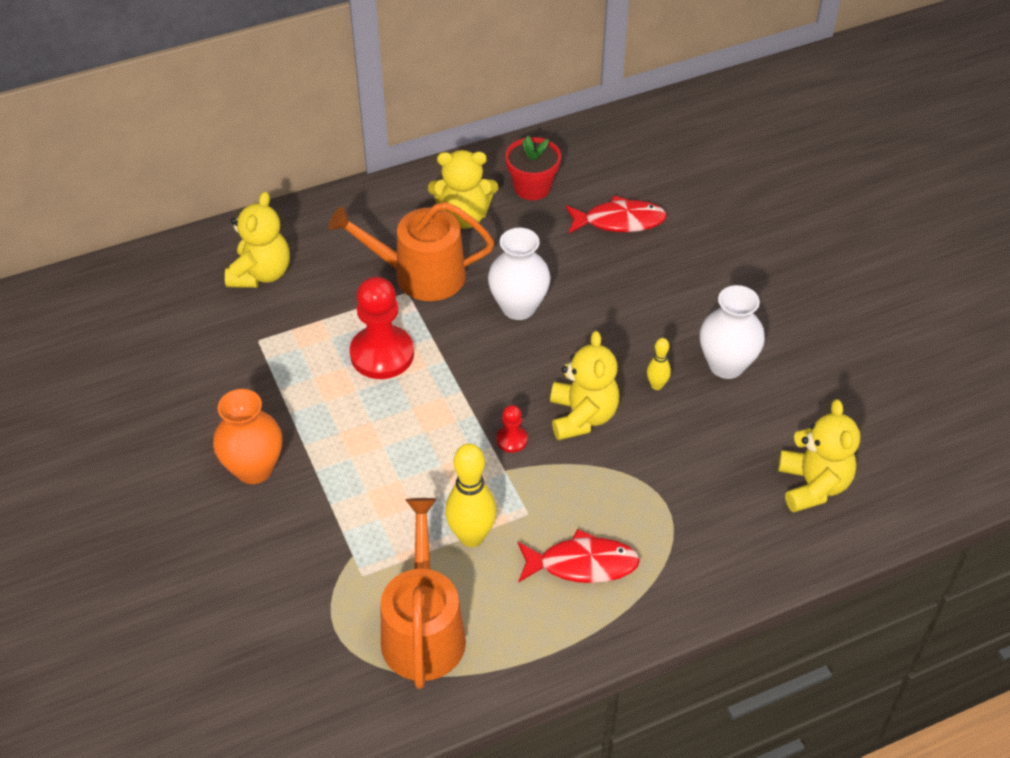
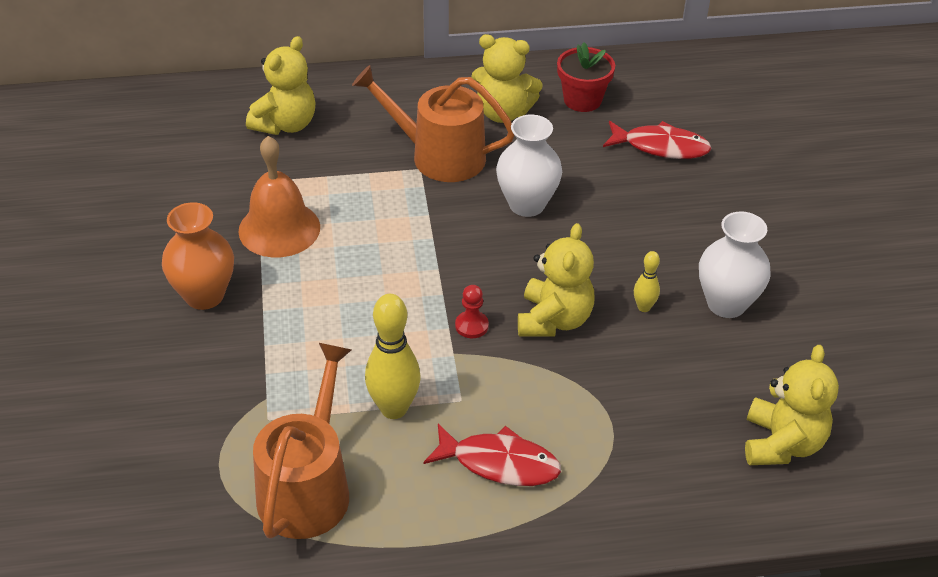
camera: 15 degrees right, 5 degrees down
red pawn [350,277,414,379] -> none
none -> orange bell [238,136,320,257]

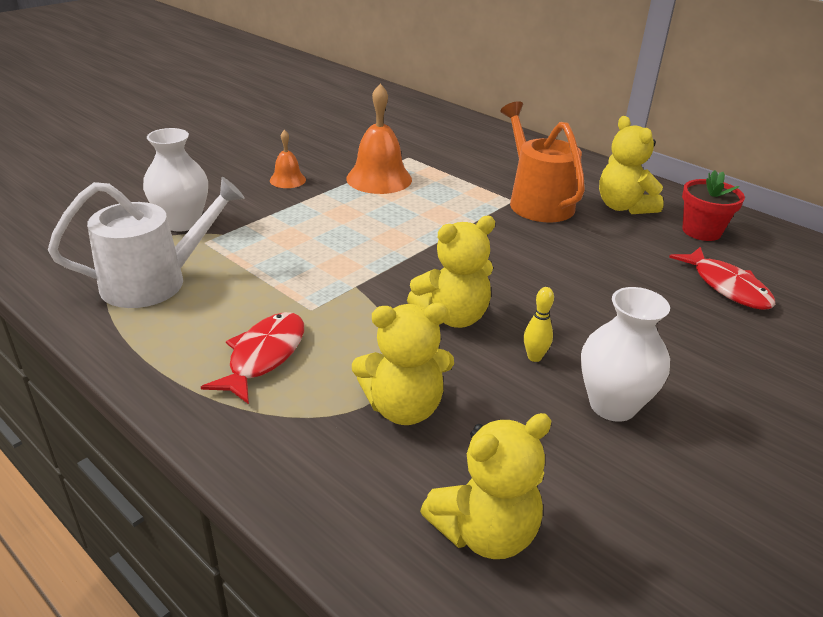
camera: 50 degrees right, 10 degrees down
orange vase [162,202,234,310] -> orange bell [270,130,306,188]
yellow teddy bear [246,36,315,135] -> yellow teddy bear moved to [352,303,454,425]
orange watering can [253,343,352,539] -> white watering can [48,177,245,308]
yellow bowling pin [365,294,421,419] -> none
red fish [423,424,561,486] -> red fish turned 135 degrees counterclockwise [201,312,304,404]
red pawn [455,285,489,338] -> none
white vase [496,115,562,217] -> white vase moved to [143,128,208,231]

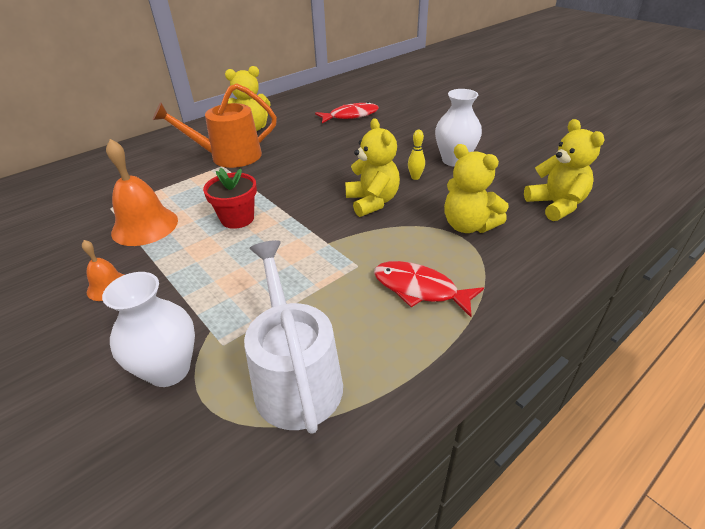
camera: 80 degrees left, 5 degrees up
yellow teddy bear [352,303,454,425] -> yellow teddy bear turned 135 degrees clockwise [444,144,509,233]
red flower pot [682,170,745,241] -> red flower pot moved to [203,168,257,229]

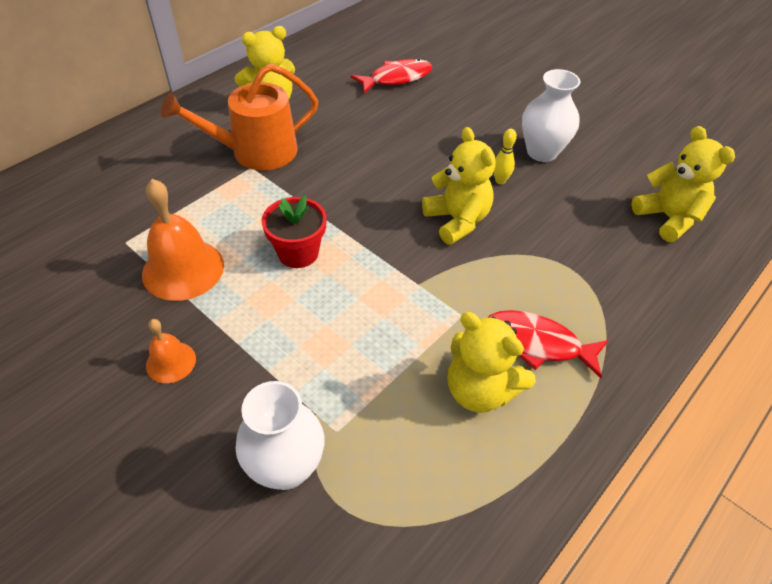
camera: 10 degrees left, 10 degrees up
white watering can [244,240,343,434] -> none
yellow teddy bear [444,144,509,233] -> yellow teddy bear moved to [448,312,536,413]

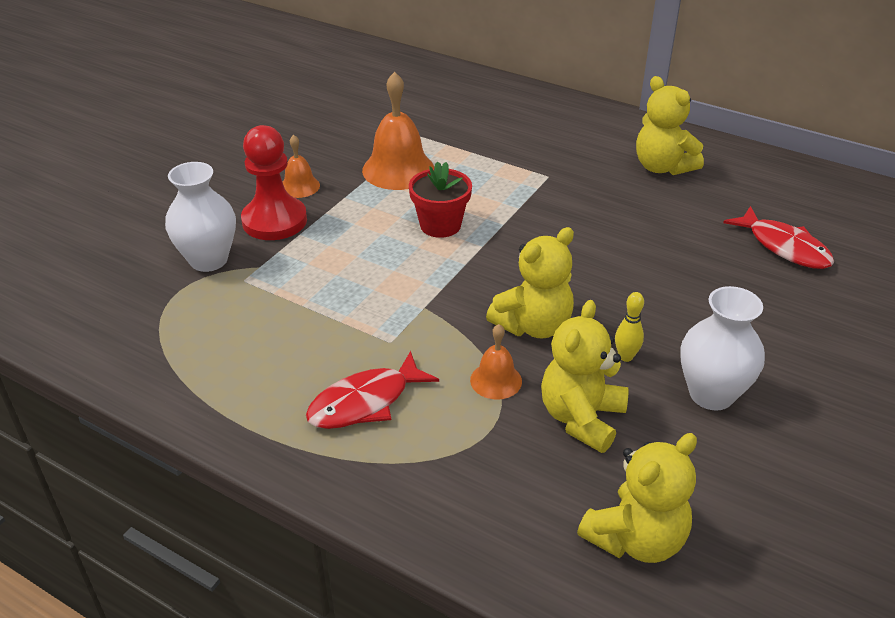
camera: 80 degrees right, 10 degrees down
orange watering can [161,64,318,170] -> none
yellow teddy bear [448,312,536,413] -> yellow teddy bear moved to [541,300,629,453]
red fish [487,310,609,378] -> red fish turned 135 degrees counterclockwise [306,351,439,429]
none -> red pawn [241,125,307,240]
none -> orange bell [470,324,522,400]

